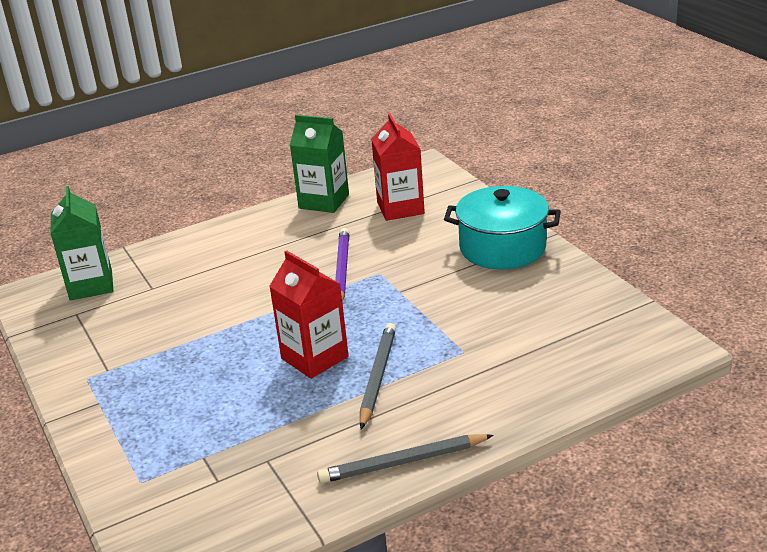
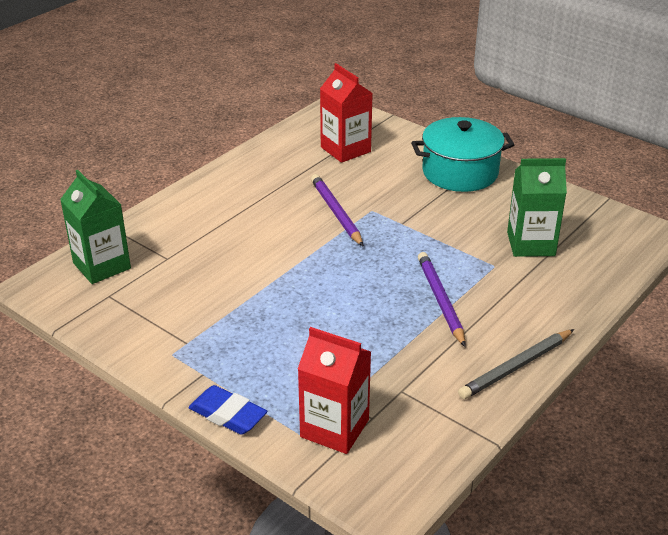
camera: 25 degrees left, 5 degrees up
red carton [269,250,349,379] -> red carton moved to [298,327,371,454]
green carton [290,115,349,213] -> green carton moved to [507,158,567,257]
grey pencil [360,323,396,429] -> purple pencil [418,252,466,347]
none -> blue eraser [188,385,267,435]

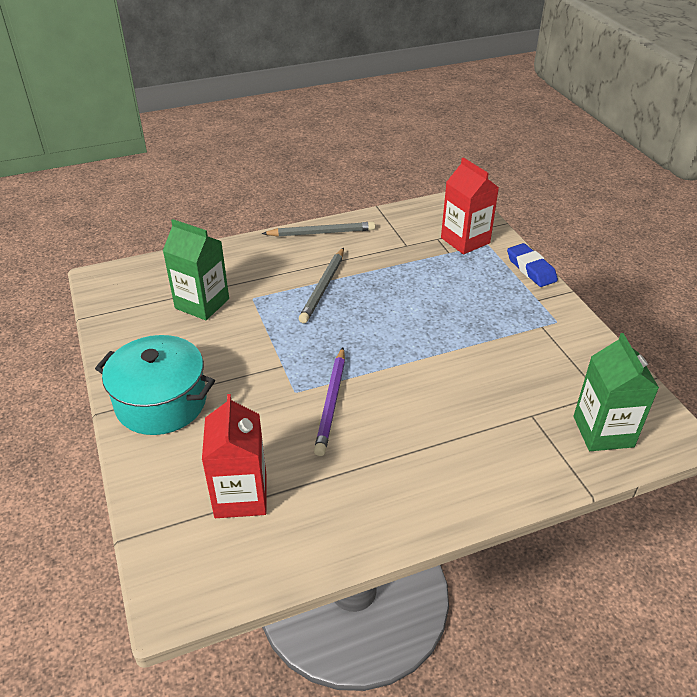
camera: 150 degrees left, 5 degrees up
purple pencil [418,252,466,347] -> grey pencil [299,248,344,323]

